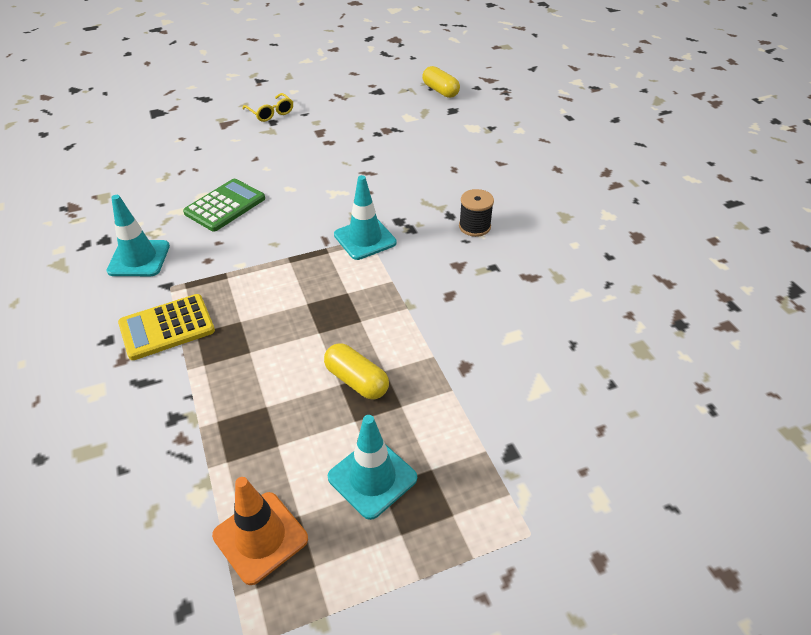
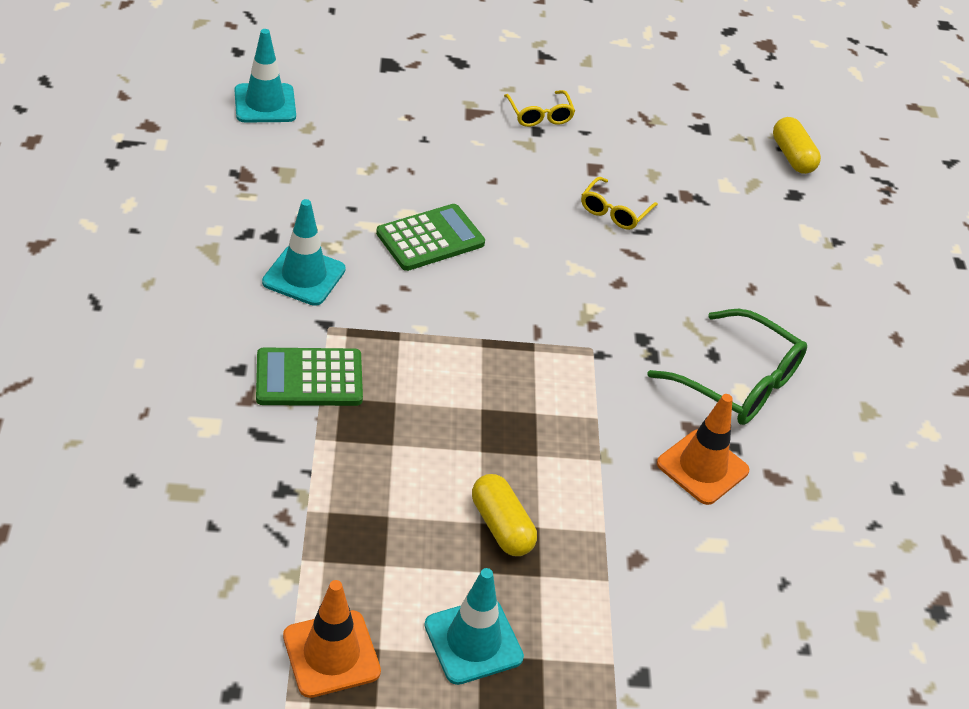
camera: 15 degrees right, 0 degrees up
yellow calculator [118,294,215,360] -> green calculator [256,347,363,406]
turquoise traffic cone [334,175,397,260] -> turquoise traffic cone moved to [235,29,296,123]
black spool [459,189,494,237] -> green glasses [647,309,807,425]
none -> yellow glasses [581,177,658,230]
none -> orange traffic cone [657,394,749,505]

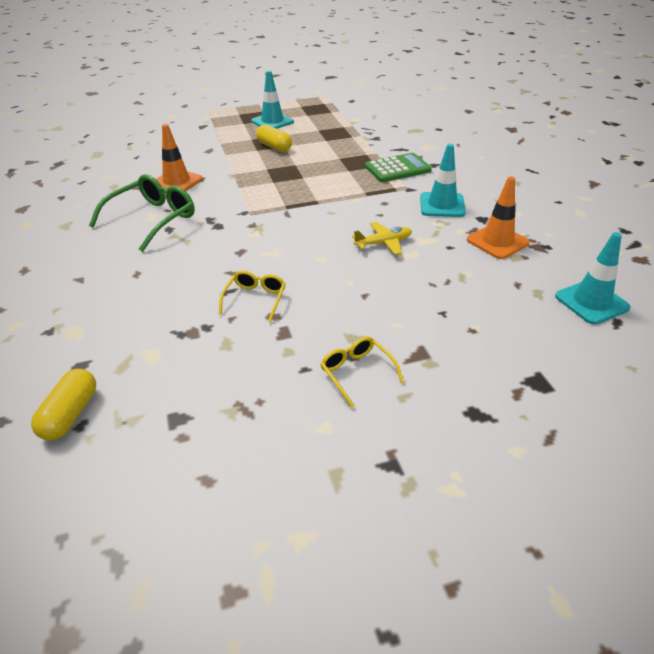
camera: 170 degrees right, 5 degrees down
orange traffic cone [283,580,381,698] -> orange traffic cone moved to [467,176,530,259]
green calculator [376,204,485,271] -> yellow plane [352,222,412,255]
green glasses [647,309,807,425] -> green glasses turned 105 degrees clockwise [89,174,195,252]
yellow capsule [773,117,821,174] -> yellow capsule turned 45 degrees clockwise [31,369,96,440]

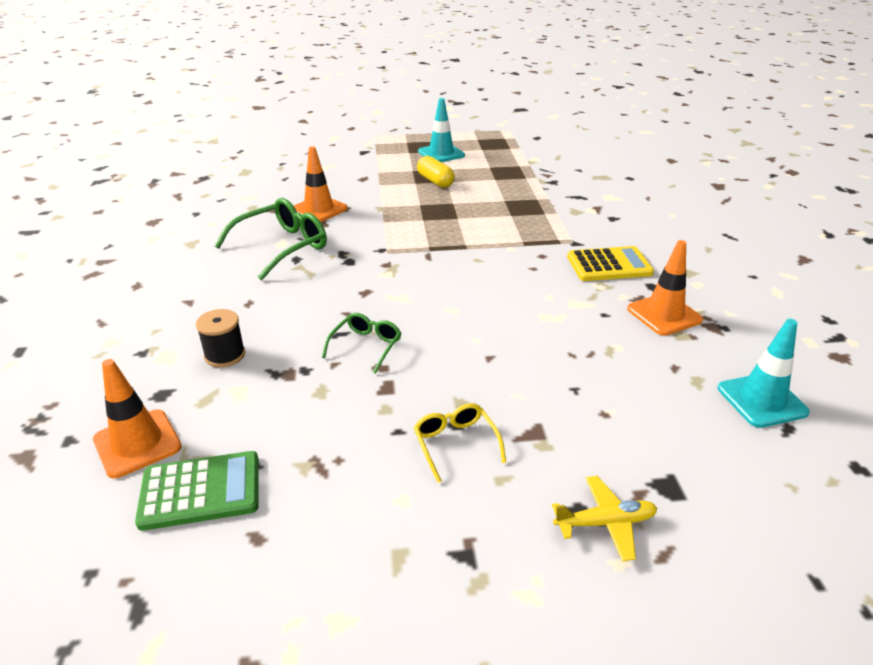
camera: 10 degrees right, 5 degrees down
yellow capsule [31,369,96,440] -> orange traffic cone [93,359,182,478]
yellow glasses [219,270,286,323] -> green glasses [322,313,401,374]
yellow plane [352,222,412,255] -> yellow plane moved to [552,476,658,562]
green calculator [365,153,432,182] -> green calculator moved to [135,451,259,531]
turquoise traffic cone [420,144,466,217] -> yellow calculator [567,246,654,281]
none -> black spool [196,309,245,367]

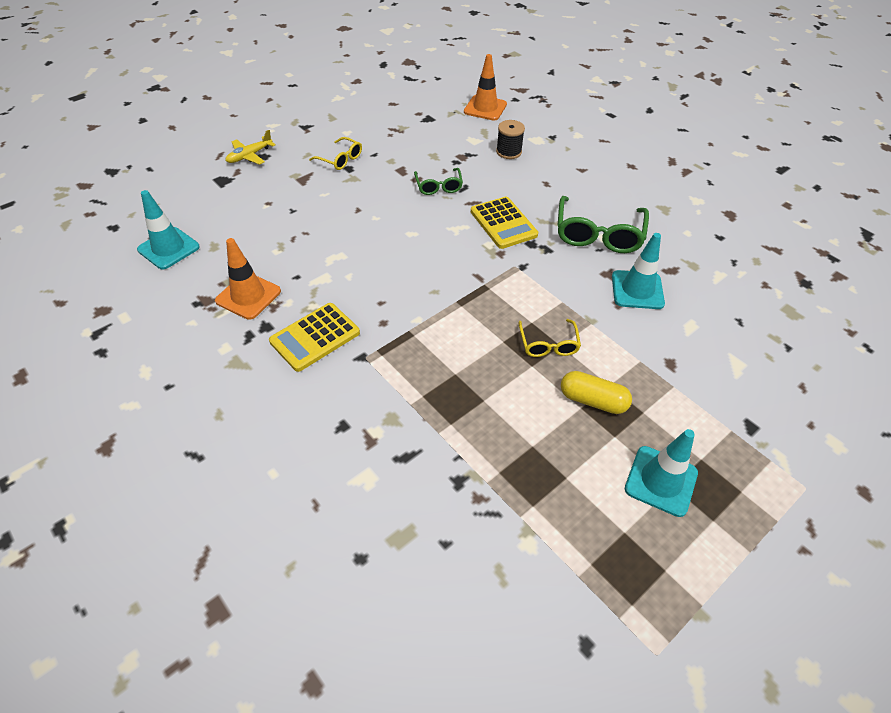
camera: 145 degrees right, 15 degrees up
green calculator [135,451,259,531] -> none
orange traffic cone [294,146,348,222] -> turquoise traffic cone [612,233,665,309]
none -> yellow calculator [471,197,538,249]
none -> yellow glasses [519,319,581,357]

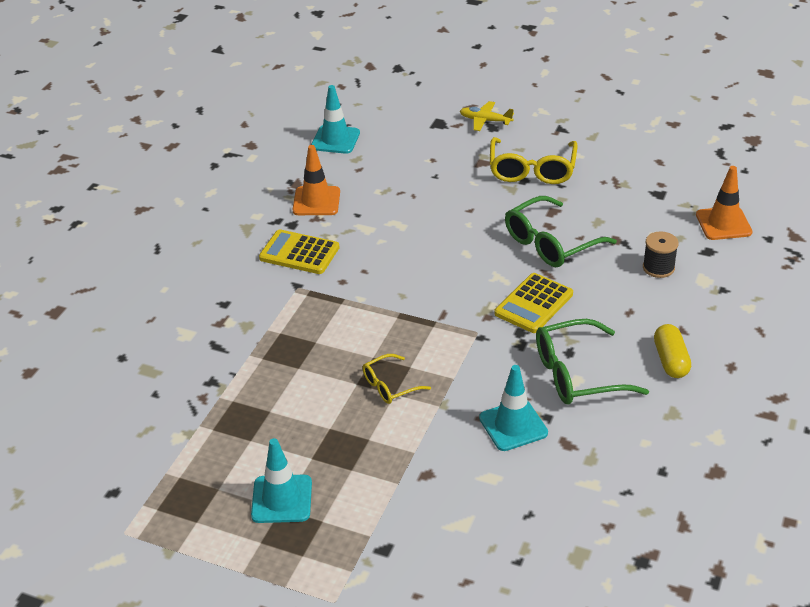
camera: 65 degrees right, 10 degrees down
yellow glasses [309,137,362,170] -> yellow glasses [490,137,578,184], size x1.78
green glasses [414,168,463,195] -> green glasses [505,196,617,267], size x1.78
yellow capsule [561,371,632,414] -> yellow capsule moved to [654,324,691,378]

